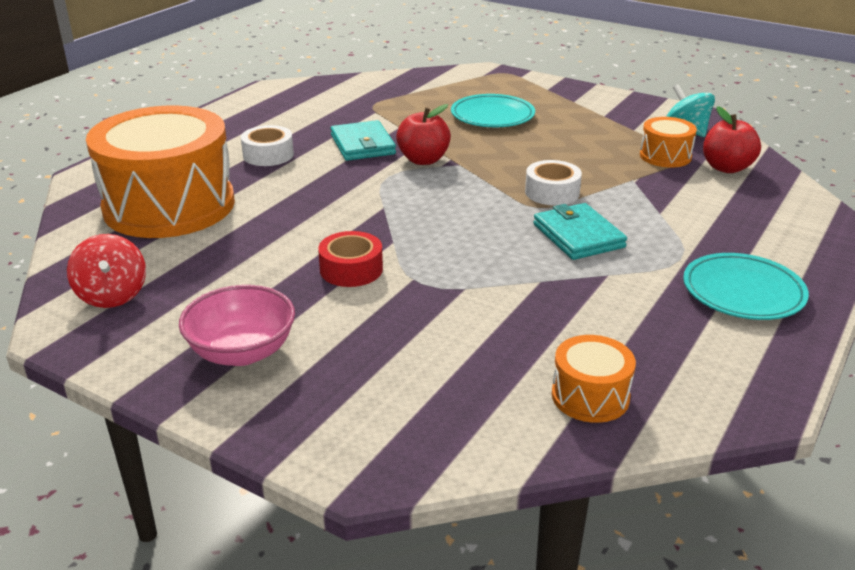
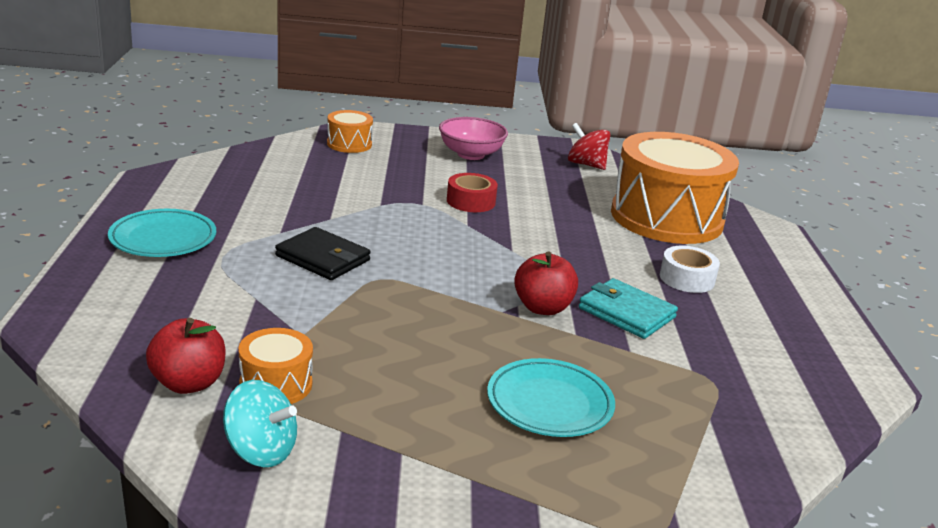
camera: 145 degrees right, 5 degrees down
white tape [525,160,582,205] -> none
turquoise wallet [533,203,627,260] -> black wallet [275,227,371,280]
orange drum [552,335,636,423] -> orange drum moved to [327,110,373,153]

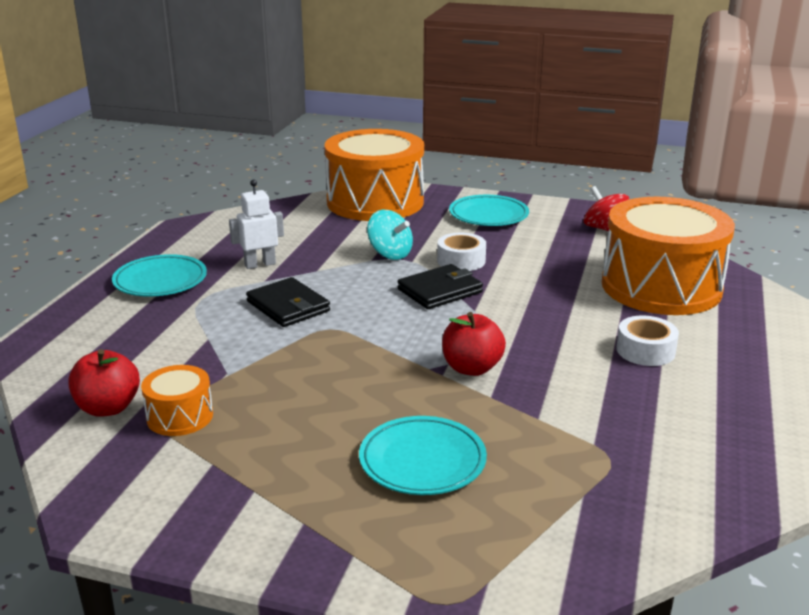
camera: 20 degrees right, 0 degrees up
turquoise spinning top [223,380,297,467] -> turquoise spinning top moved to [367,210,413,260]
orange drum [327,110,373,153] -> orange drum [325,129,424,221], size x2.28
pink bowl [439,117,508,160] -> turquoise plate [449,195,529,226]
red tape [447,173,498,212] -> white tape [437,233,486,271]
turquoise wallet [579,278,678,339] -> none
none -> white robot [229,180,284,269]
none -> black wallet [398,264,483,309]

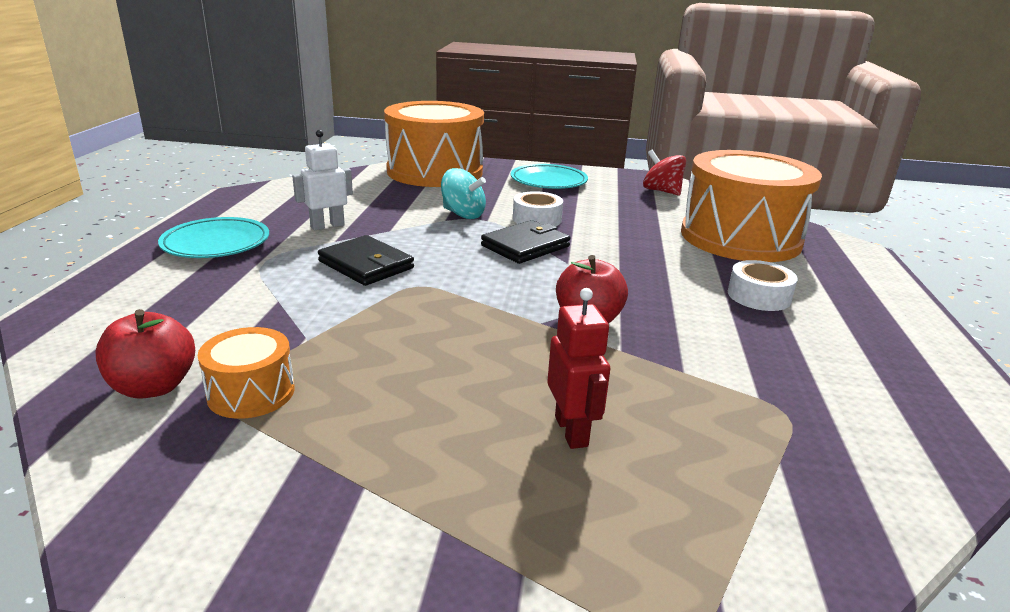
camera: 10 degrees left, 0 degrees up
turquoise plate [359,416,487,495] -> red robot [547,288,610,449]

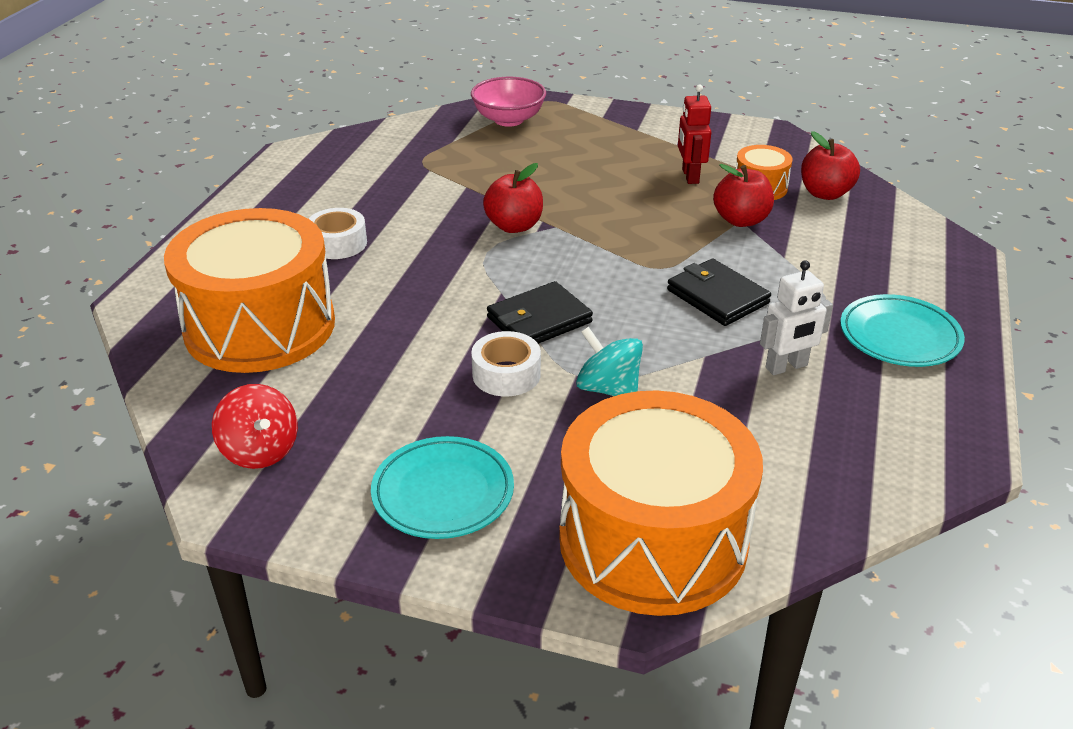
camera: 170 degrees left, 10 degrees up
red robot [547,288,610,449] -> red robot moved to [678,84,711,184]
none -> pink bowl [471,77,546,127]
none -> red apple [713,164,774,227]

